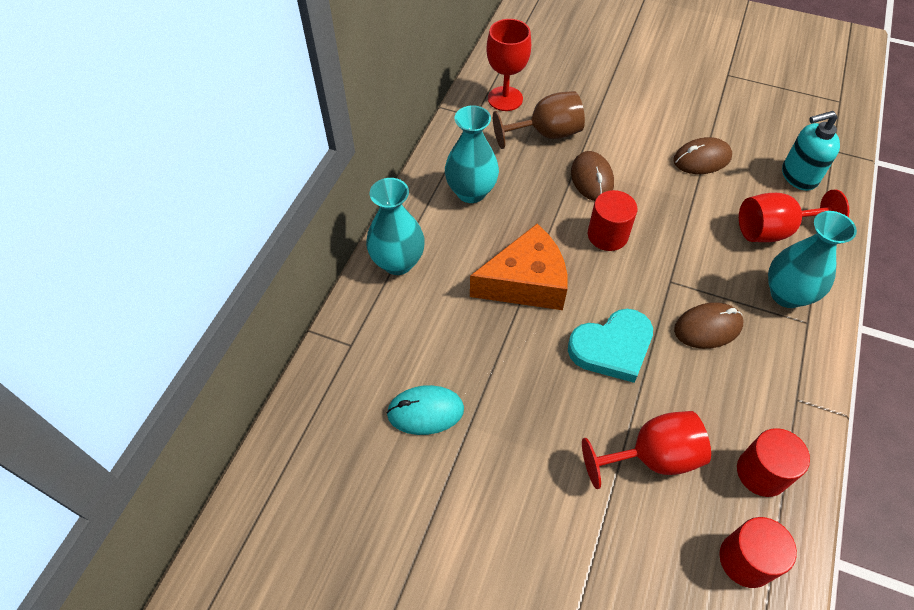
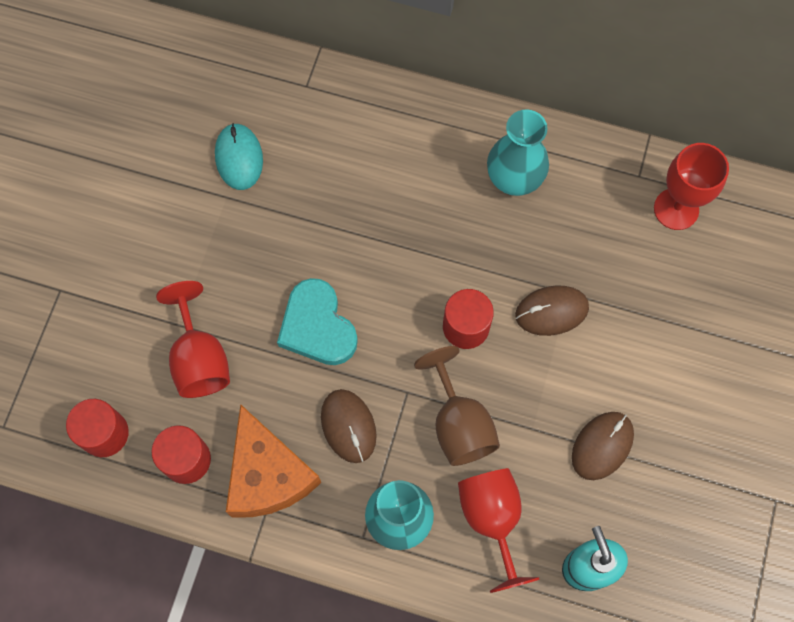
camera: 85 degrees right, 15 degrees up
turquoise vase [366,178,425,275] -> none
orange cheese [470,224,568,310] -> orange cheese moved to [226,404,321,517]
brown goblet [493,91,585,149] -> brown goblet moved to [414,346,500,466]
brown mouse [673,137,732,174] -> brown mouse turned 60 degrees clockwise [572,412,634,480]

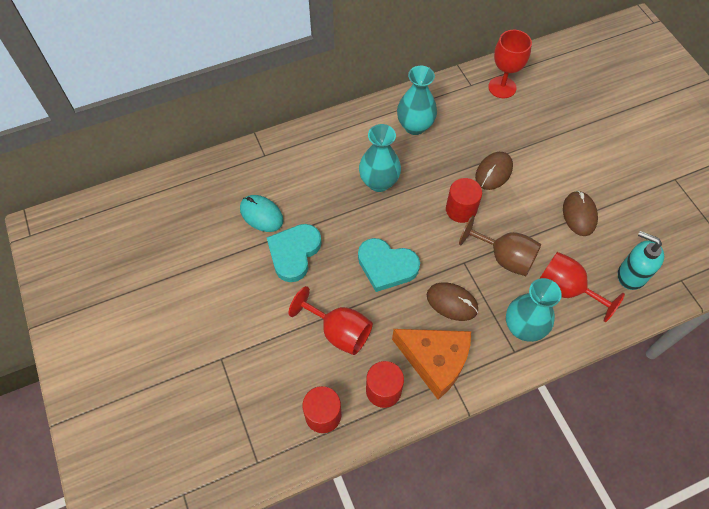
camera: 40 degrees left, 10 degrees down
none -> turquoise heart [267,224,322,282]
none -> turquoise vase [359,124,401,192]

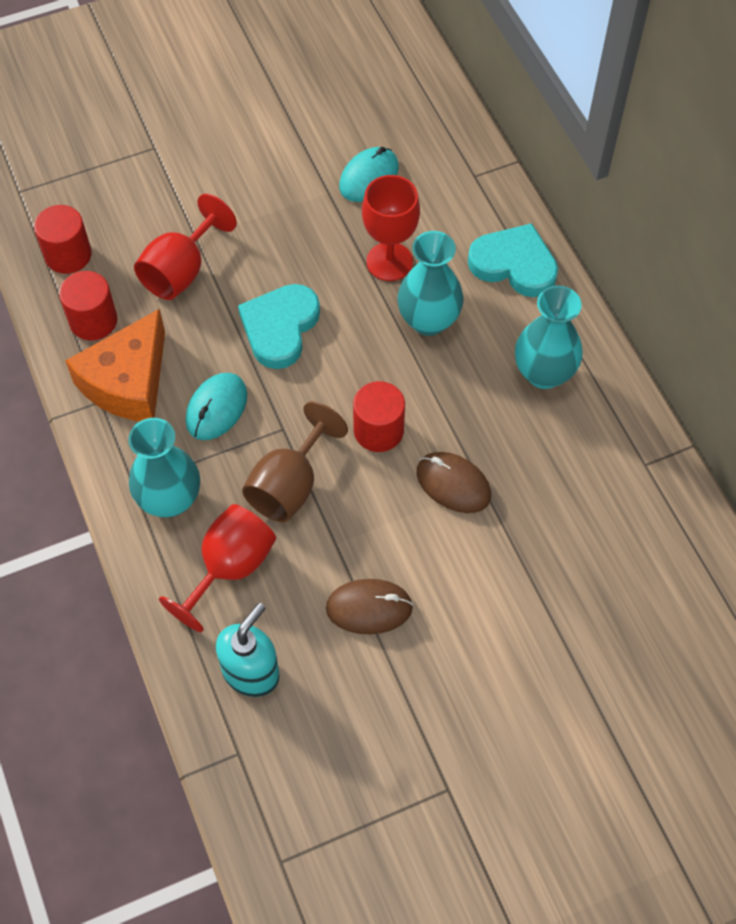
camera: 90 degrees right, 0 degrees up
turquoise heart [267,224,322,282] -> turquoise heart moved to [468,223,558,297]
brown mouse [427,283,478,321] -> turquoise mouse [186,373,247,440]
red goblet [488,30,532,98] -> red goblet moved to [362,175,420,281]

